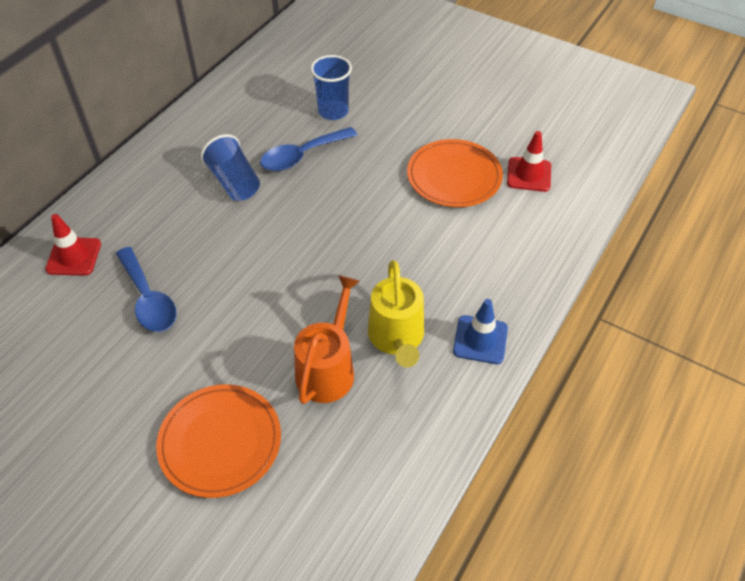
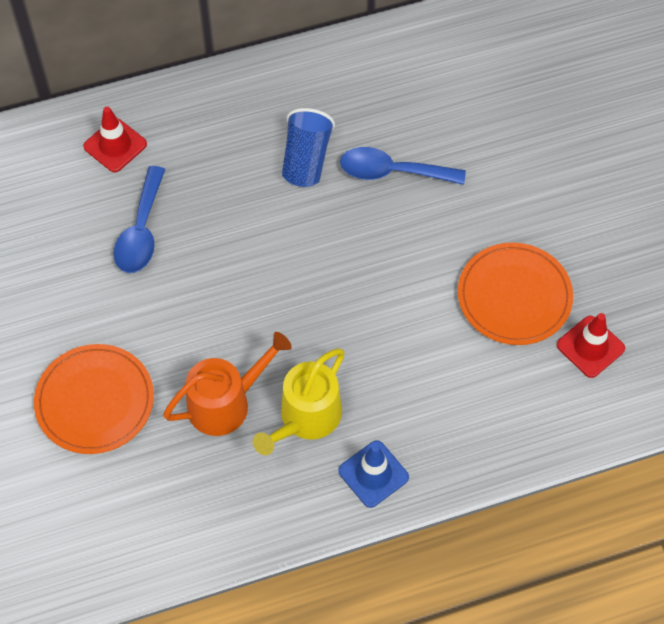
camera: 40 degrees right, 10 degrees up
blue cup [310,55,352,120] -> none

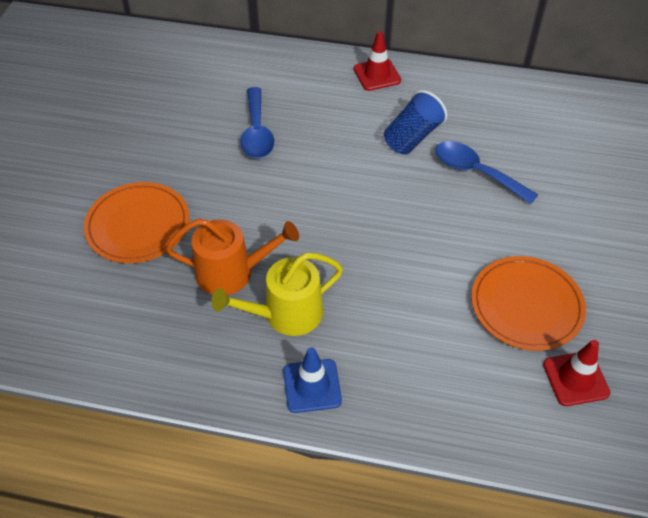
camera: 30 degrees right, 10 degrees down
red traffic cone [83,107,147,172] -> red traffic cone moved to [354,31,401,91]
blue spoon [114,166,165,273] -> blue spoon turned 45 degrees counterclockwise [241,87,274,158]

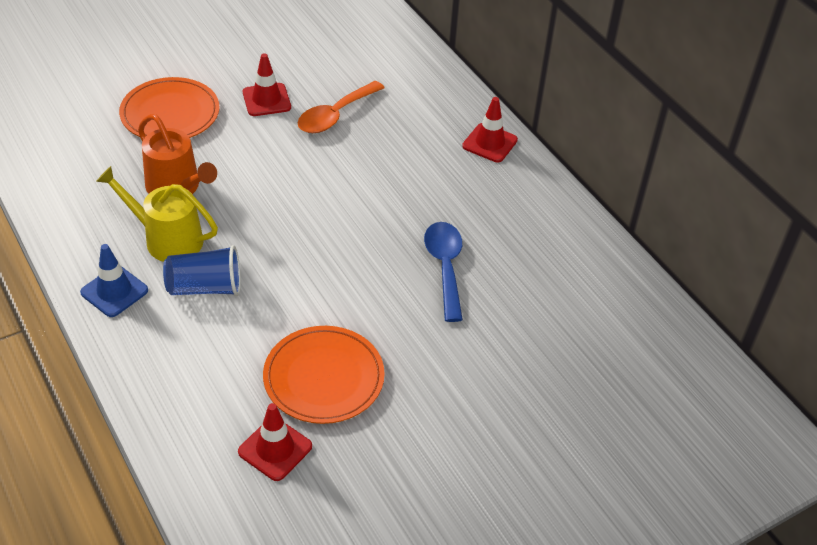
camera: 45 degrees right, 5 degrees down
blue spoon [241,87,274,158] -> orange spoon [298,81,385,133]
blue cup [384,90,447,155] -> blue cup moved to [163,245,241,296]
none -> red traffic cone [243,53,291,116]

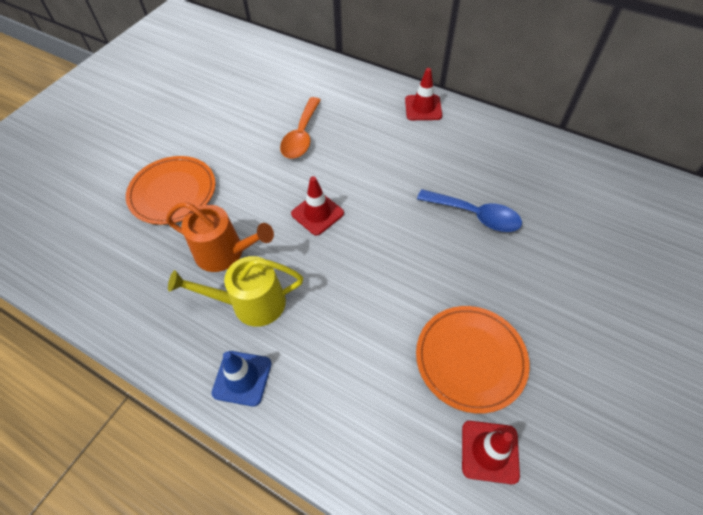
camera: 25 degrees left, 10 degrees up
blue cup [163,245,241,296] -> none
red traffic cone [243,53,291,116] -> red traffic cone moved to [291,176,344,236]
blue spoon [424,222,463,322] -> blue spoon turned 150 degrees clockwise [417,189,522,232]

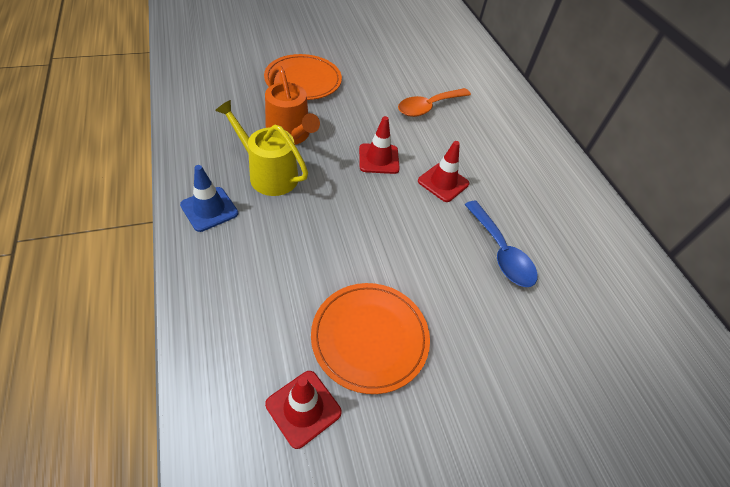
camera: 35 degrees right, 5 degrees down
red traffic cone [405,68,442,120] -> red traffic cone moved to [418,141,469,202]

